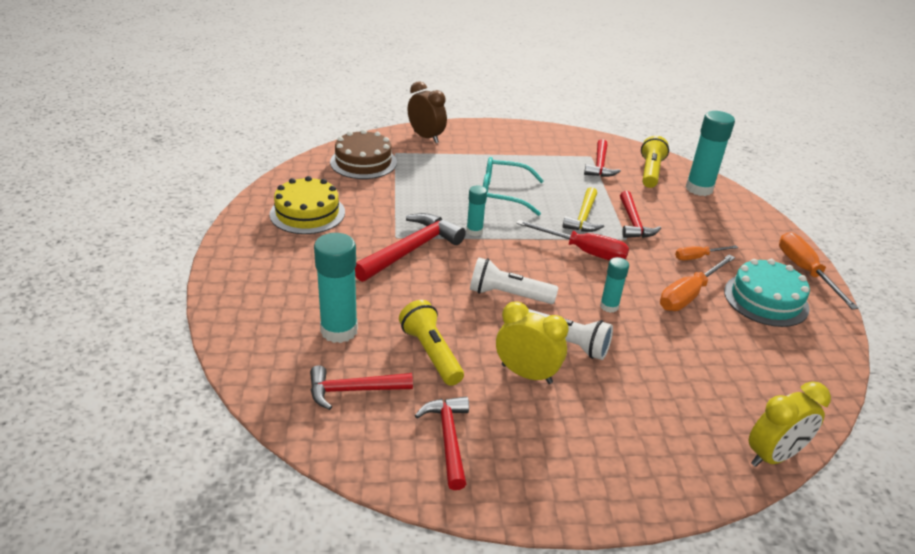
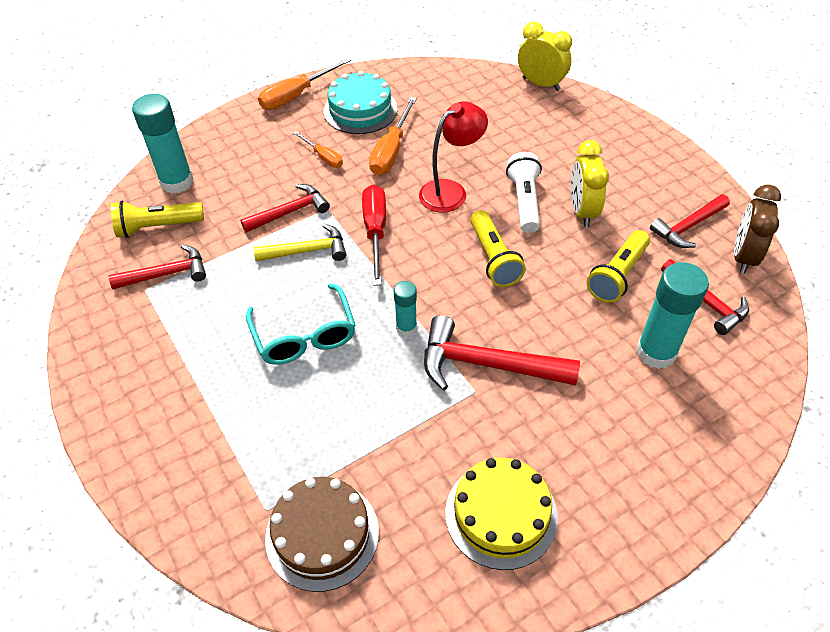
camera: 115 degrees left, 15 degrees up
brown clock [408,81,447,143] -> brown clock moved to [734,184,781,274]
white flashlight [470,257,558,304] -> yellow flashlight [470,210,526,287]
turquoise glue stick [600,257,629,313] -> red lamp [419,101,488,213]
orange screwdriver [660,255,735,311] -> orange screwdriver turned 90 degrees clockwise [369,97,417,175]

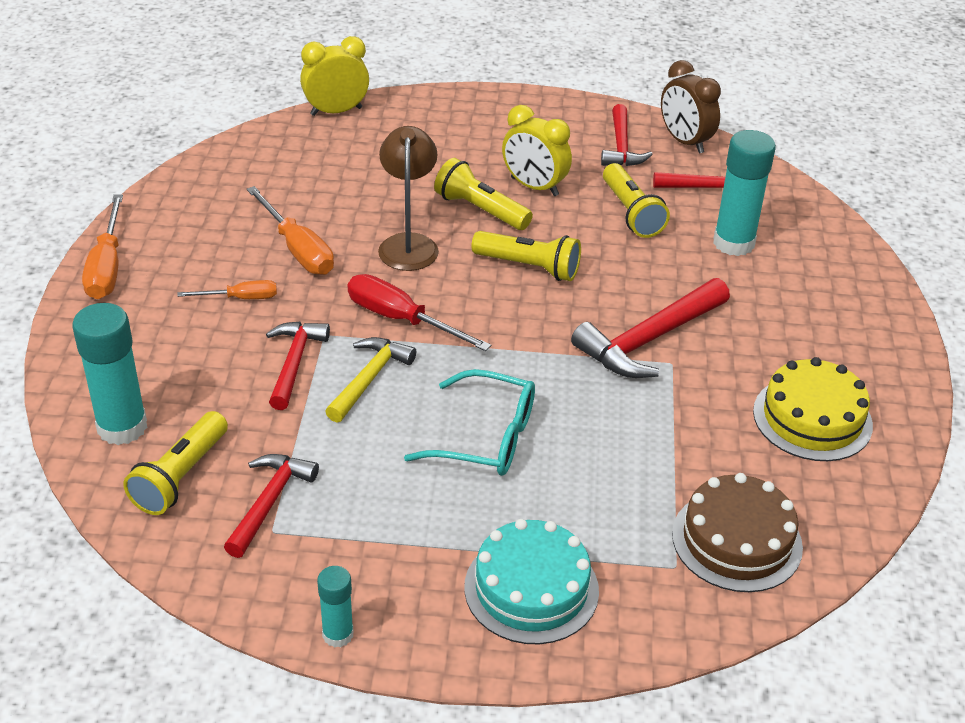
camera: 55 degrees left, 10 degrees down
turquoise cake [324,71,397,134] -> turquoise cake moved to [464,519,599,644]
turquoise glue stick [393,281,417,336] -> turquoise glue stick moved to [317,566,354,648]
red lamp [419,101,488,213] -> brown lamp [378,126,439,271]
white flashlight [506,152,542,233] -> yellow flashlight [434,158,533,230]

